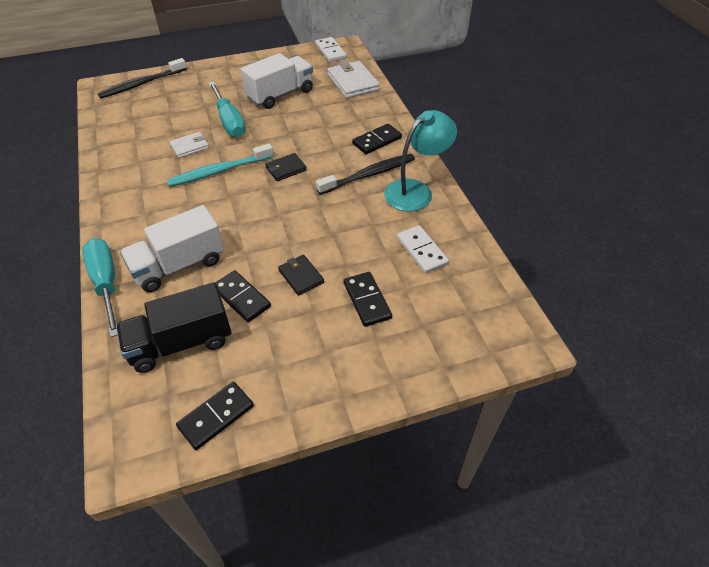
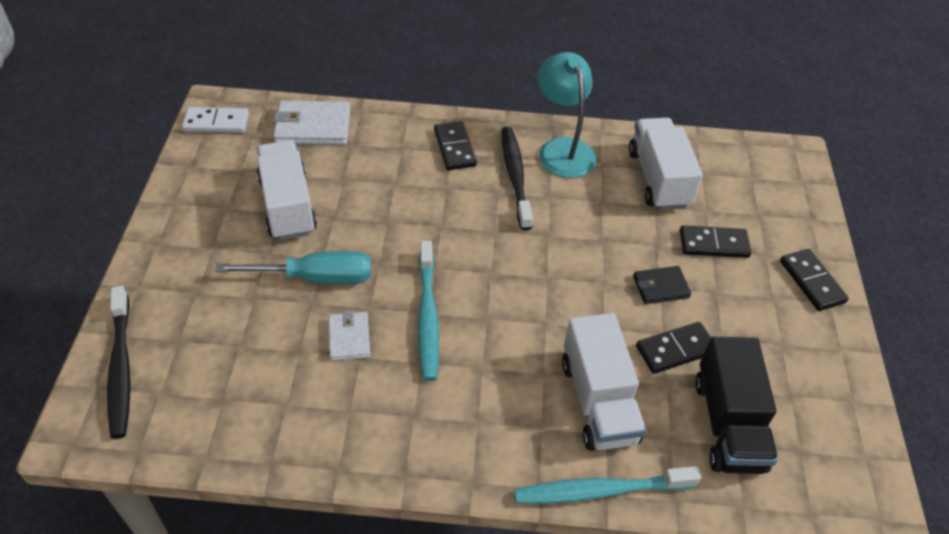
camera: 70 degrees left, 0 degrees up
turquoise screwdriver [82,238,117,337] -> turquoise toothbrush [514,466,701,504]
black domino [176,382,254,450] -> black domino moved to [780,249,849,311]
black wallet [265,153,307,181] -> none
white domino [397,225,449,274] -> white truck [629,118,703,210]

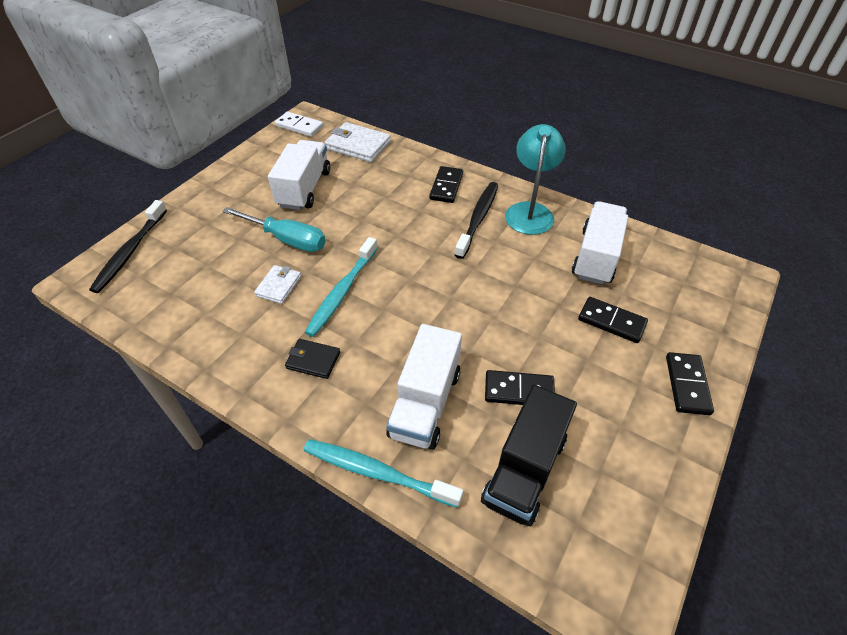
camera: 30 degrees right, 0 degrees up
black wallet [633,266,691,304] -> black wallet moved to [285,339,340,379]

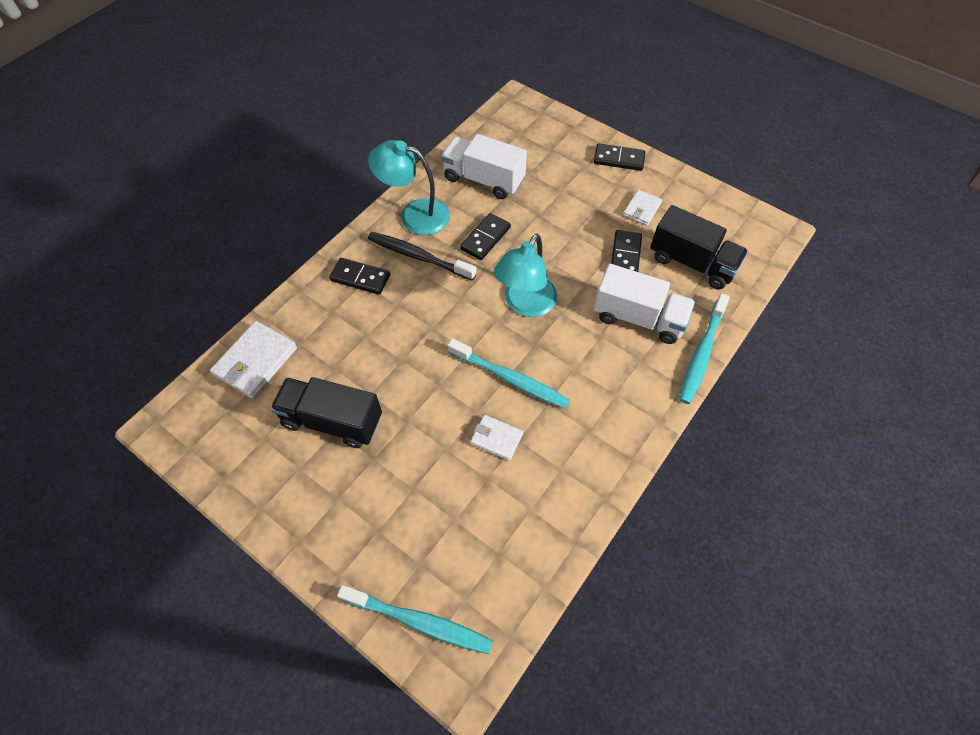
camera: 85 degrees left, 10 degrees up
black toothbrush [89,200,167,293] -> turquoise toothbrush [337,585,493,654]
turquoise screwdriver [222,207,326,252] -> none
white truck [268,140,330,210] -> black truck [270,377,382,448]
white domino [275,112,323,137] -> none
black wallet [285,339,340,379] -> none
black domino [578,297,648,343] -> black domino moved to [460,213,511,260]
none -> turquoise lamp [494,234,557,317]
none -> white wallet [623,190,662,226]

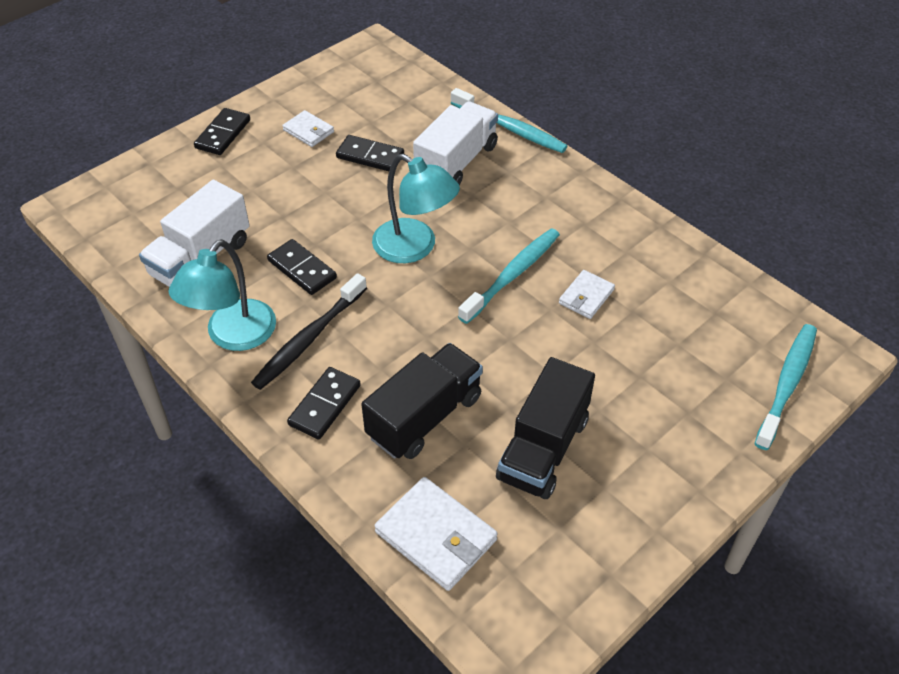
camera: 80 degrees left, 10 degrees down
black truck [650,205,748,290] -> black truck moved to [361,343,483,459]

